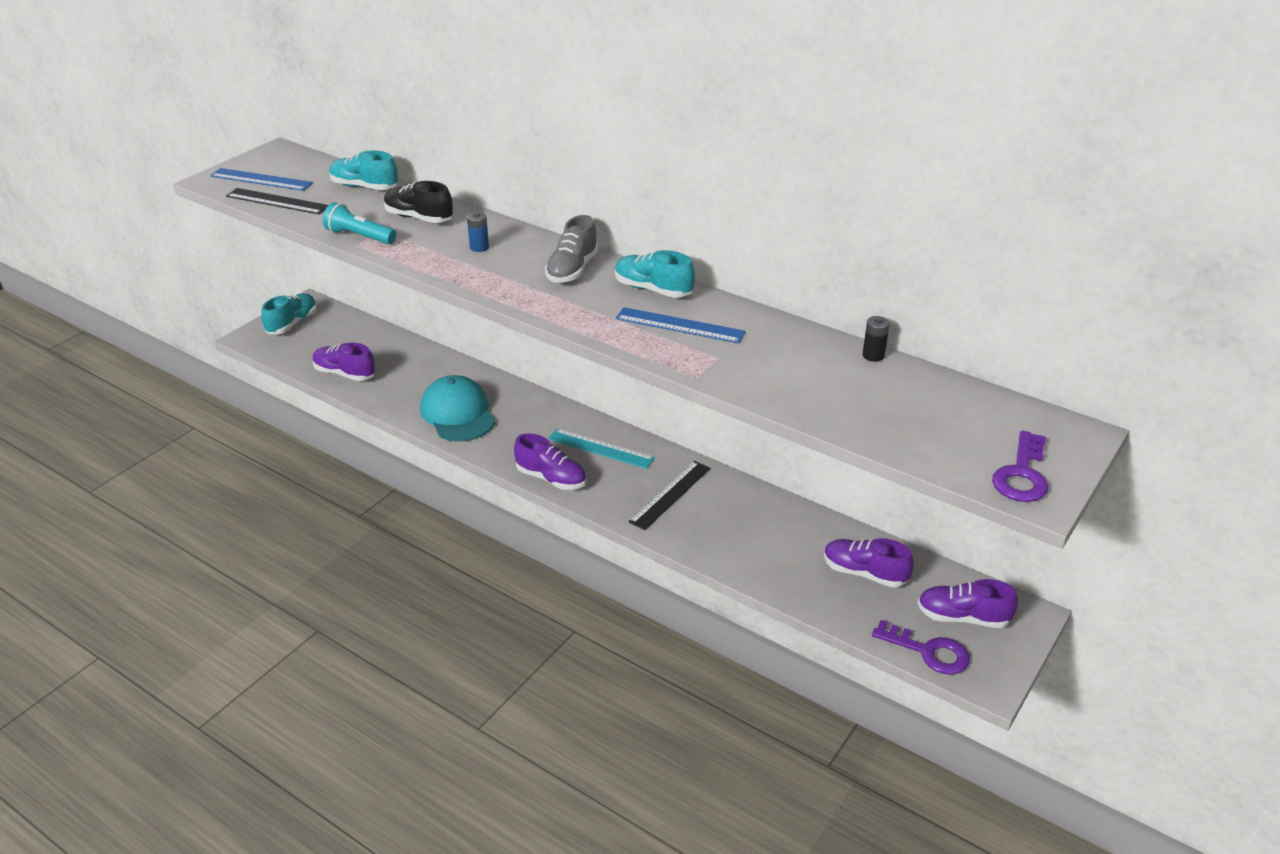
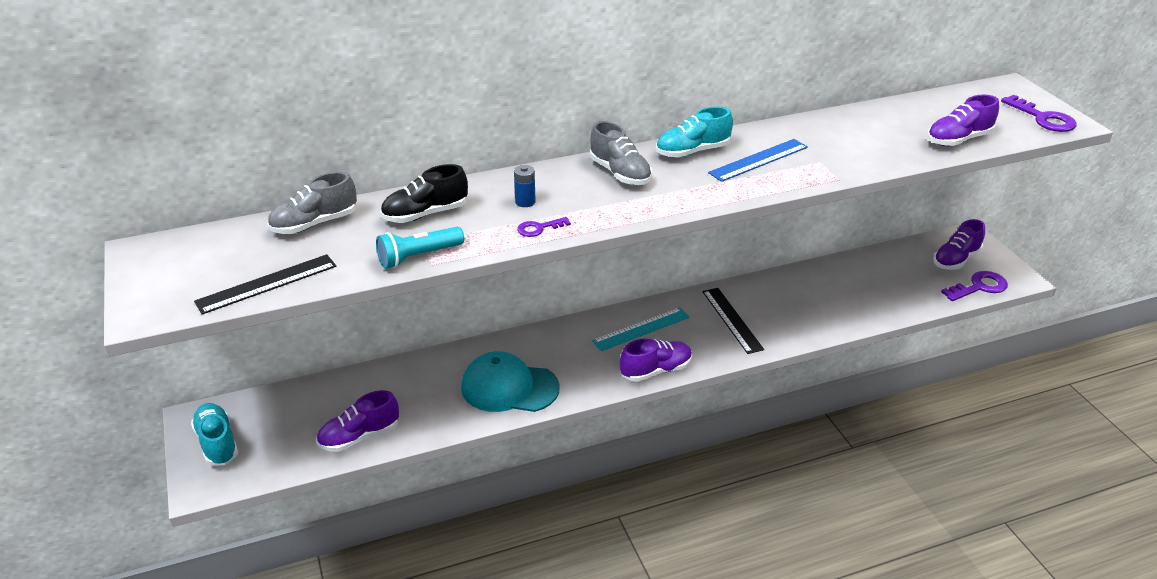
camera: 55 degrees left, 0 degrees up
blue ruler [210,168,313,191] -> none
turquoise shoe [329,150,398,190] -> grey shoe [268,172,357,234]
purple shoe [824,538,913,588] -> purple shoe moved to [927,95,999,146]
black battery [863,316,890,362] -> none
none -> purple key [517,217,571,237]

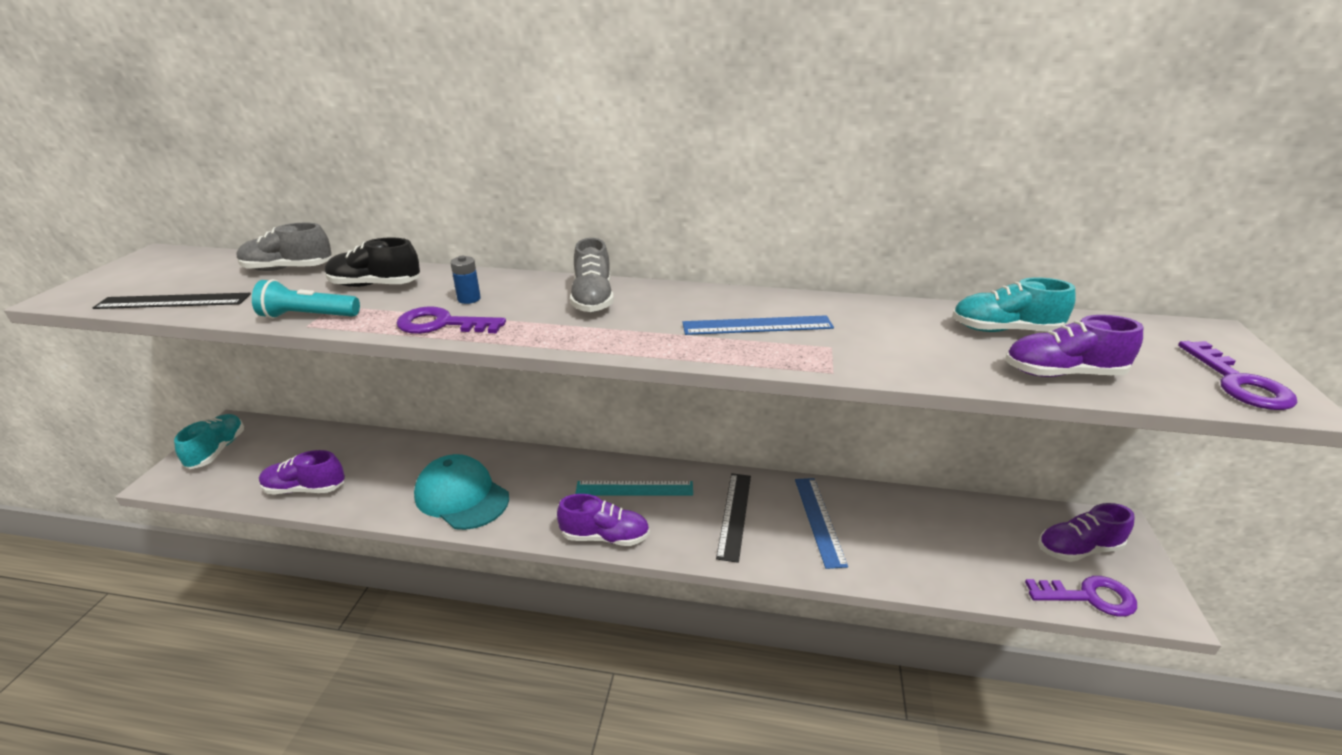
camera: 30 degrees right, 5 degrees down
purple key [517,217,571,237] -> purple key [397,306,506,334], size x1.73
turquoise shoe [656,106,733,158] -> turquoise shoe moved to [952,277,1076,332]
none -> blue ruler [795,478,848,569]

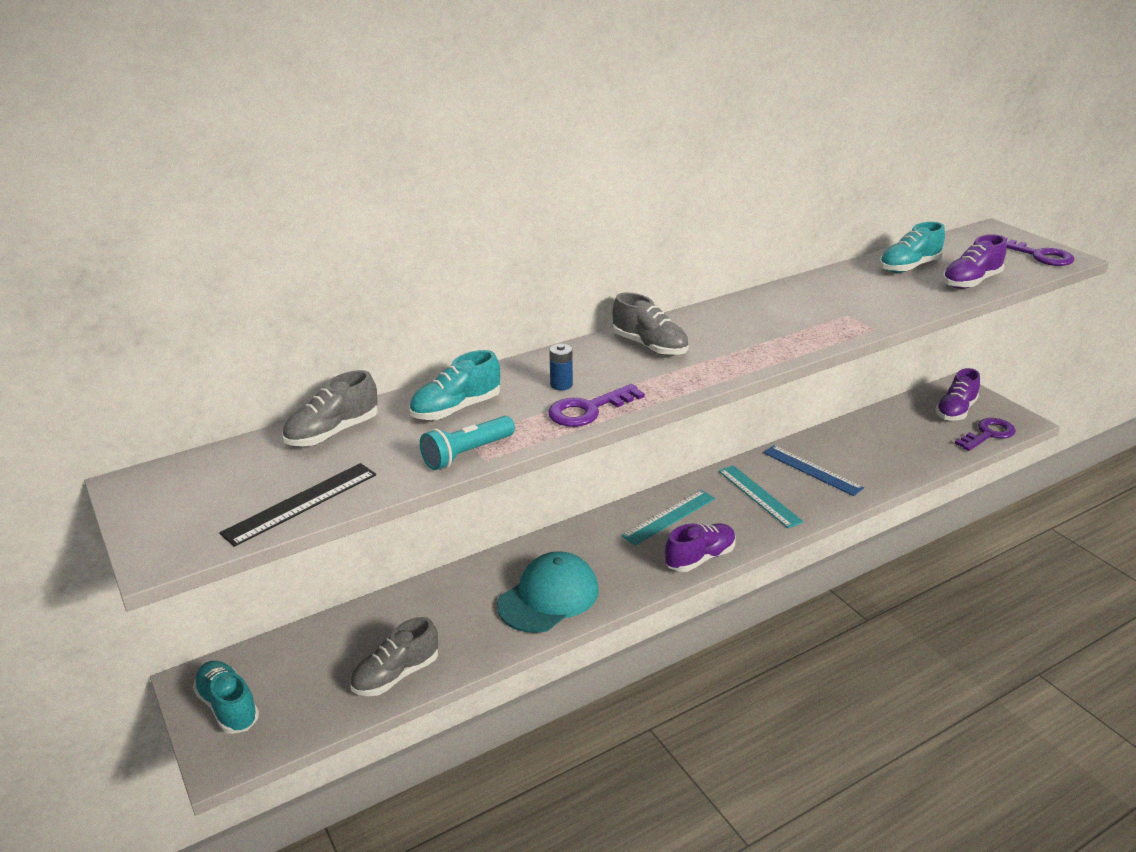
camera: 40 degrees left, 0 degrees up
purple shoe [259,450,345,494] -> grey shoe [350,617,438,696]
black shoe [325,238,420,287] -> turquoise shoe [409,350,500,420]
turquoise cap [414,454,509,530] -> turquoise cap turned 135 degrees clockwise [497,551,599,633]
blue ruler [682,315,834,335] -> none
black ruler [716,473,751,563] -> turquoise ruler [719,465,804,529]

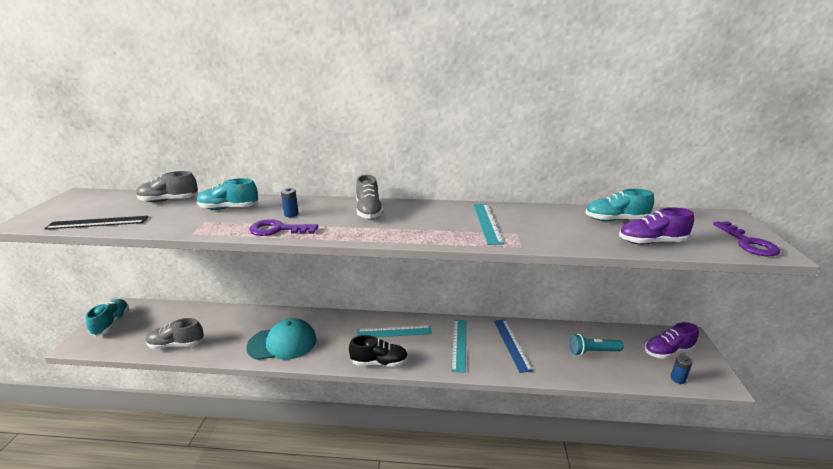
camera: 35 degrees right, 5 degrees down
turquoise flashlight [420,416,515,470] -> turquoise flashlight moved to [569,334,624,356]
purple shoe [665,523,736,572] -> black shoe [349,335,408,367]
purple key [955,418,1016,451] -> blue battery [670,355,693,384]
none -> turquoise ruler [473,204,504,245]

